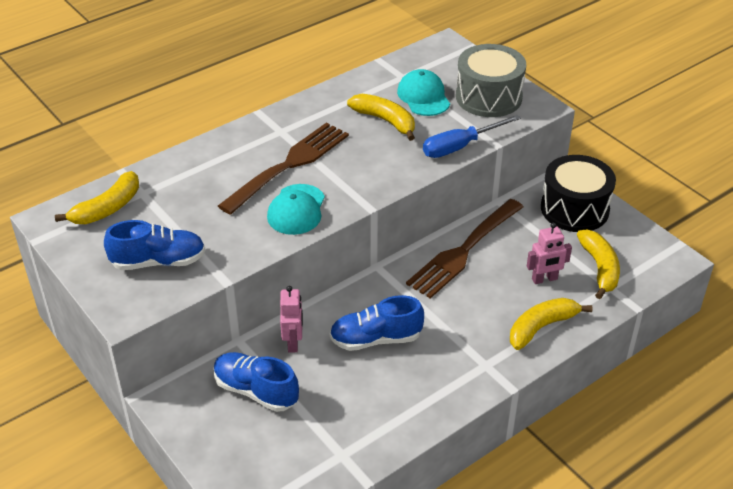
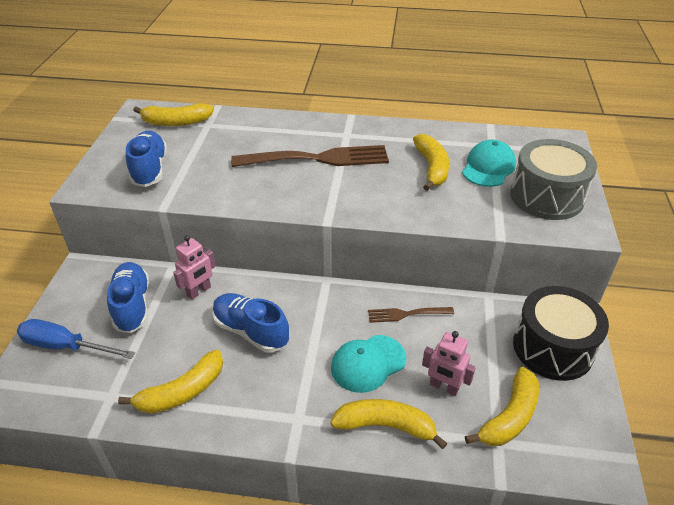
camera: 45 degrees right, 0 degrees up
blue shoe [104,220,206,270] -> blue shoe turned 135 degrees counterclockwise [126,131,167,187]
turquoise cap [267,184,325,235] -> turquoise cap moved to [331,335,406,393]
brown fork [406,199,523,298] -> brown fork [368,307,454,323], size x0.49
blue screwdriver [423,115,521,158] -> blue screwdriver moved to [17,319,135,359]
none -> yellow banana [118,350,223,414]

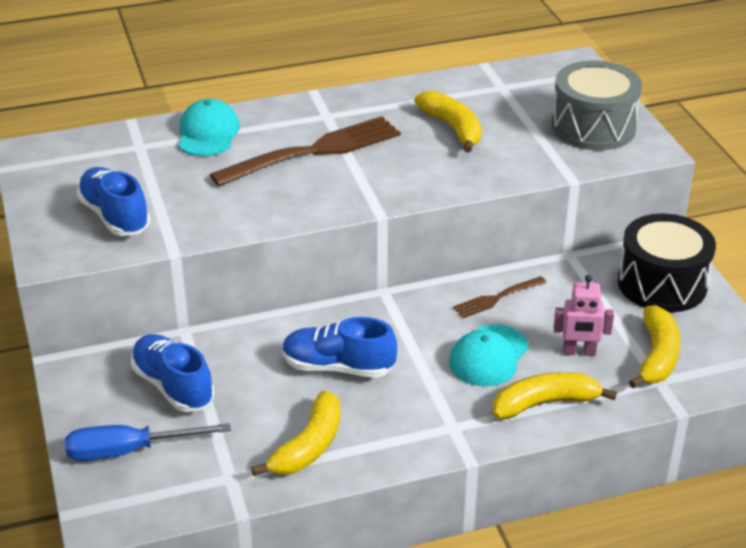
camera: 25 degrees left, 5 degrees down
yellow banana [133,103,214,126] -> none
pink robot [173,235,216,300] -> none
turquoise cap [462,140,516,187] -> turquoise cap moved to [178,99,240,156]

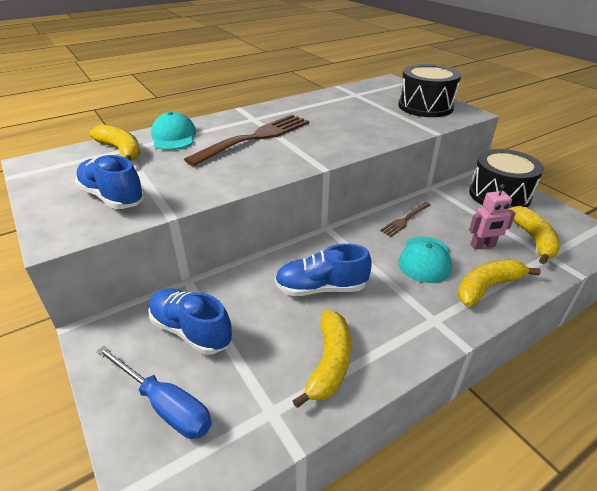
camera: 15 degrees left, 0 degrees up
blue screwdriver [65,423,231,461] -> blue screwdriver turned 120 degrees counterclockwise [96,346,212,439]
yellow banana [414,91,482,153] -> yellow banana moved to [90,125,141,161]
grey drum [551,61,642,150] -> black drum [398,64,461,117]

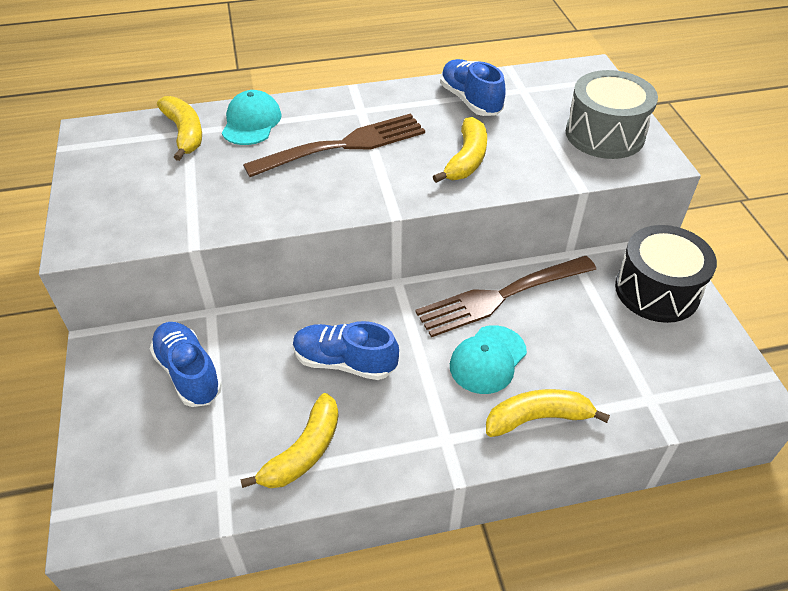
camera: 20 degrees right, 10 degrees up
blue shoe [75,155,145,209] -> blue shoe moved to [440,59,506,116]
blue screwdriver [96,346,212,439] -> none
brown fork [380,202,431,237] -> brown fork [415,256,597,337], size x2.03
black drum [398,64,461,117] -> grey drum [566,70,658,159]
pink robot [469,184,516,249] -> none
yellow banana [509,206,560,264] -> yellow banana moved to [433,117,487,183]

